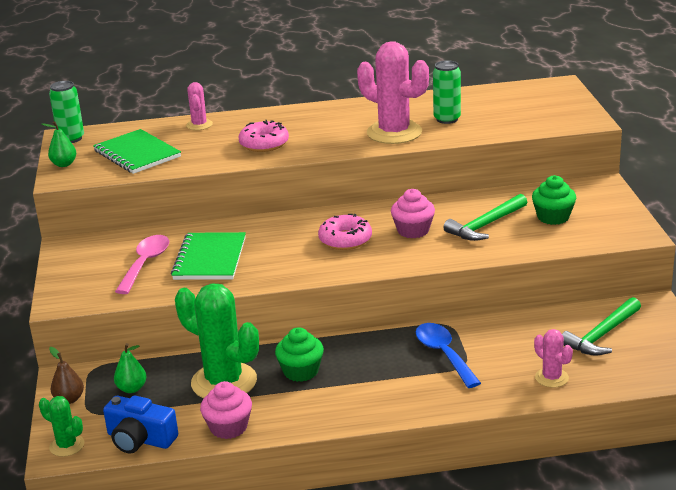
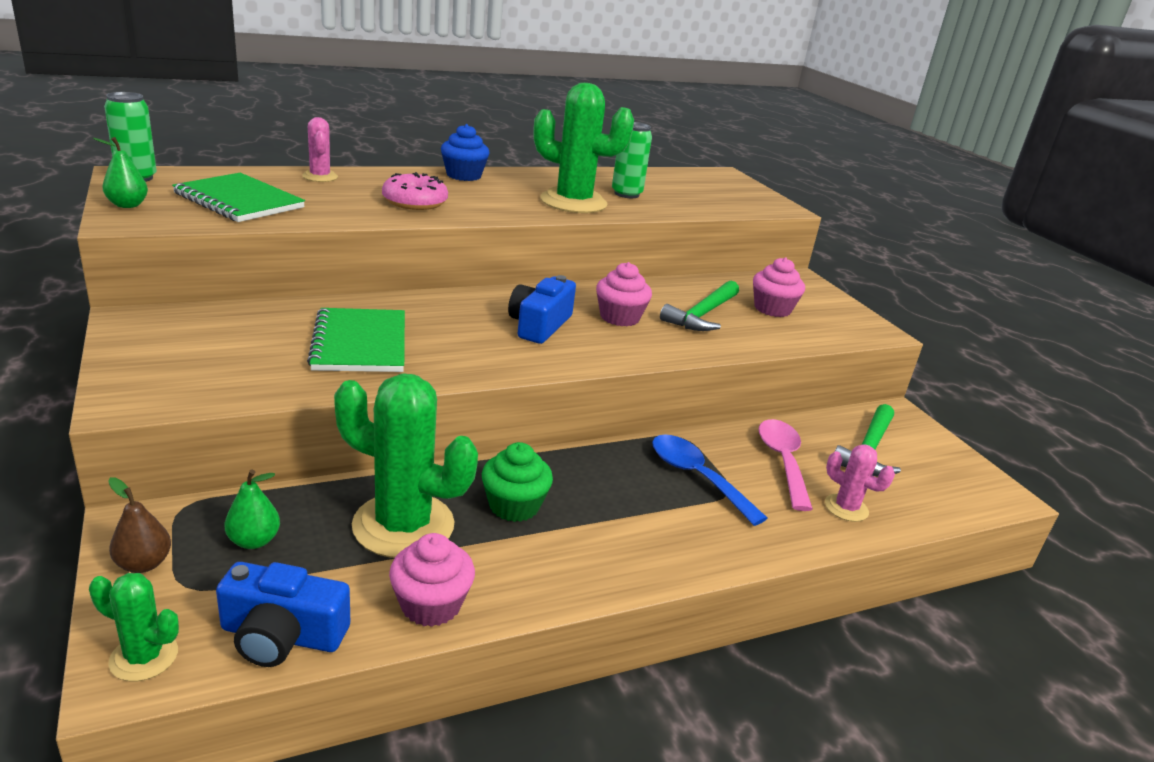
camera: 20 degrees left, 0 degrees up
pink spoon [115,235,169,294] -> pink spoon moved to [758,419,813,511]
pink donut [318,214,372,250] -> blue camera [508,275,576,344]
pink cactus [357,41,429,144] -> green cactus [534,83,634,213]
green cupcake [532,175,576,225] -> pink cupcake [753,257,805,317]
none -> blue cupcake [441,124,490,181]

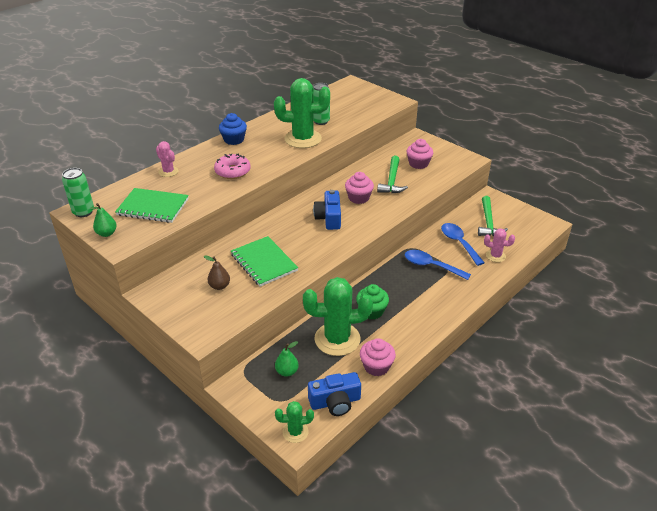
camera: 20 degrees left, 10 degrees up
brown pear [108,477,171,573] -> brown pear moved to [204,255,230,290]
pink spoon [758,419,813,511] -> blue spoon [441,223,485,266]

